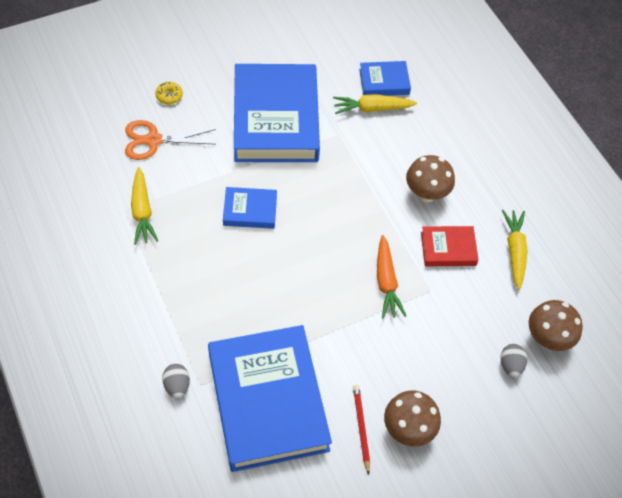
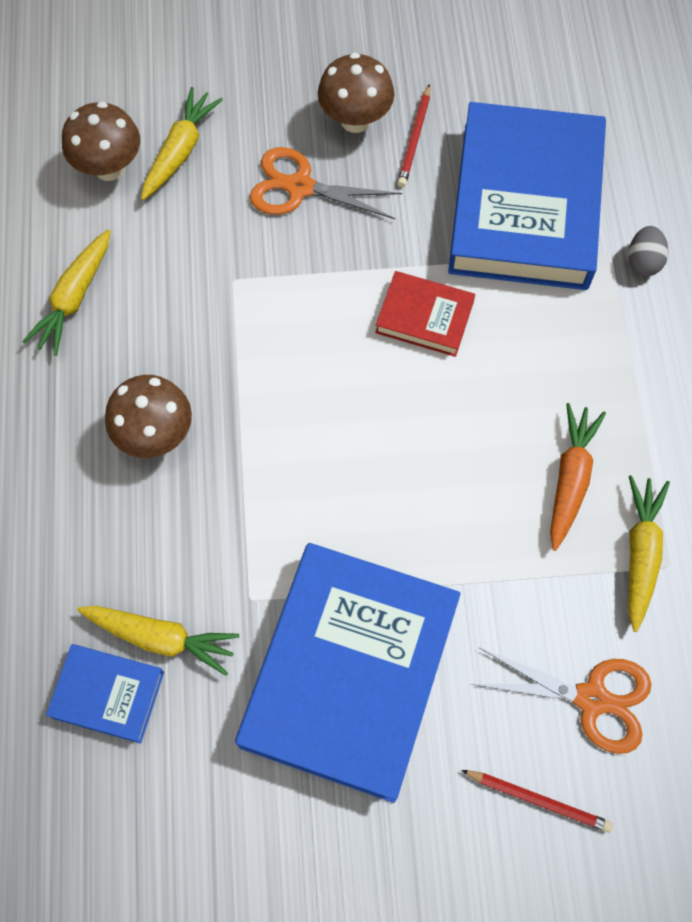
camera: 155 degrees left, 10 degrees up
yellow donut [155,82,183,104] -> red pencil [461,770,613,833]
blue book [223,187,277,229] -> none
orange carrot [377,235,406,318] -> orange carrot moved to [550,403,606,551]
red book [421,226,479,266] -> red book moved to [375,271,475,357]
grey egg [501,344,527,377] -> yellow carrot [141,87,223,200]
none -> orange scissors [250,147,402,219]

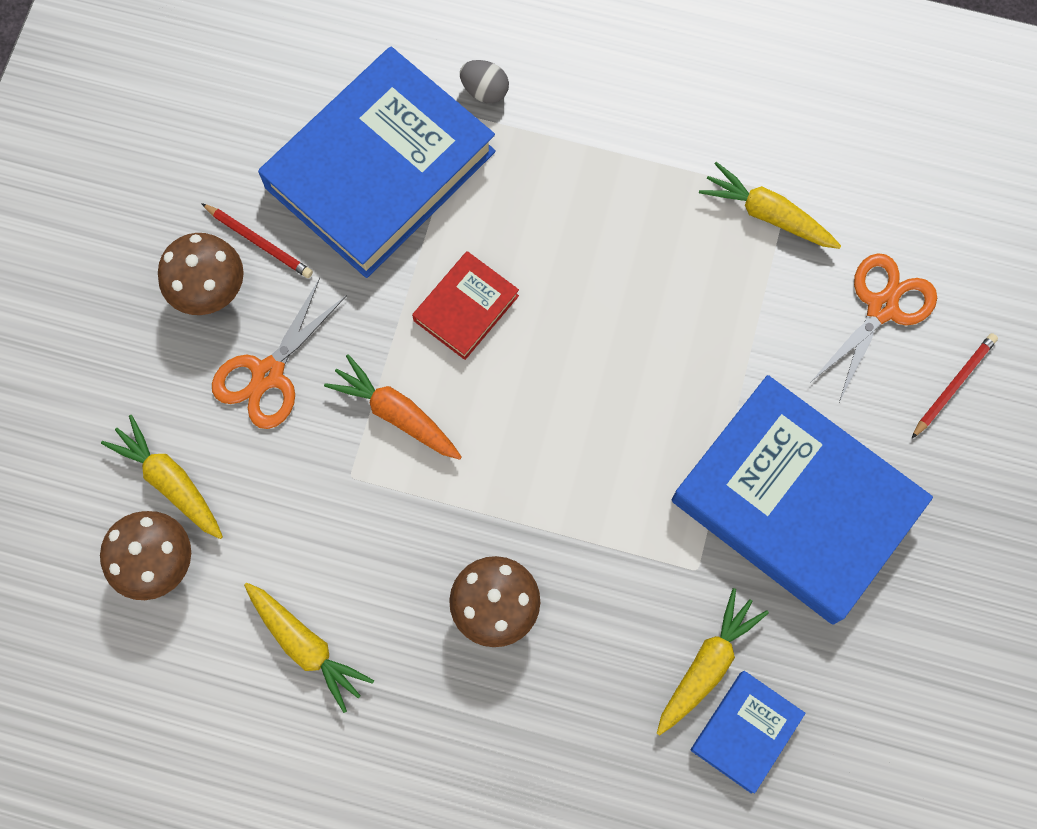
camera: 70 degrees left, 5 degrees up
blue book [448,102,606,290] -> blue book turned 75 degrees counterclockwise [258,47,496,278]
orange carrot [550,403,606,551] -> orange carrot moved to [324,354,462,460]

